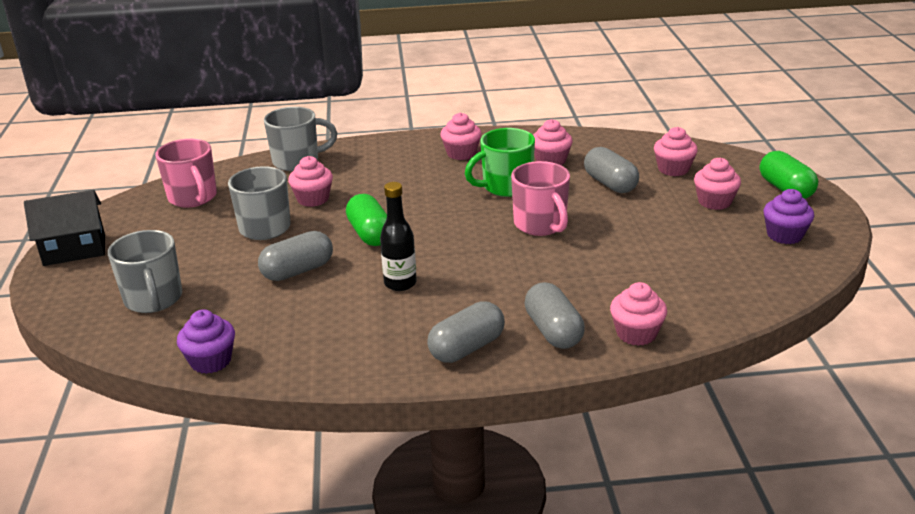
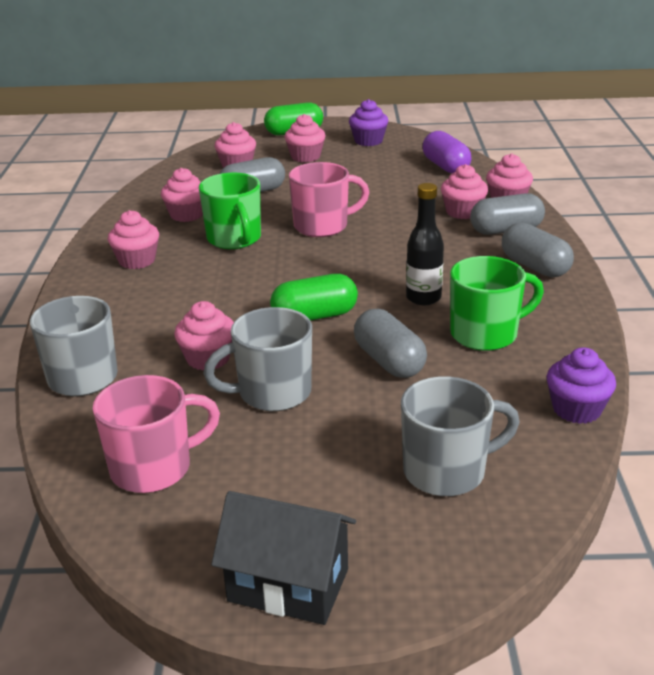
camera: 85 degrees left, 0 degrees up
black house [24,190,105,266] -> black house turned 60 degrees counterclockwise [211,491,356,625]
none -> purple capsule [423,131,471,174]
none -> pink cupcake [441,164,488,219]
none -> green mug [450,256,544,351]

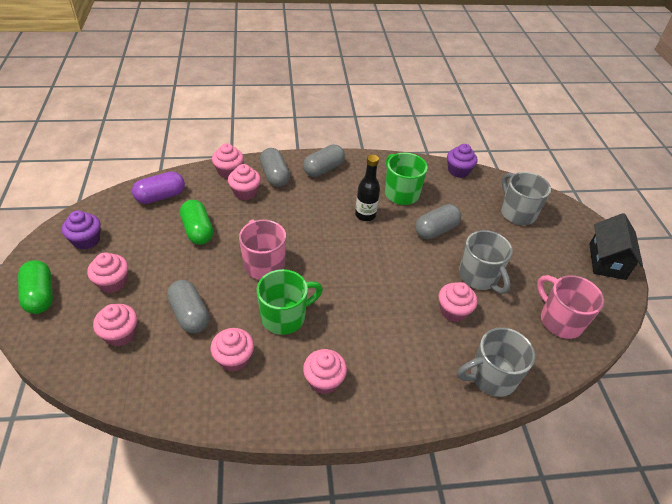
camera: 100 degrees left, 15 degrees up
green capsule [270,274,358,321] -> green capsule moved to [180,200,213,245]

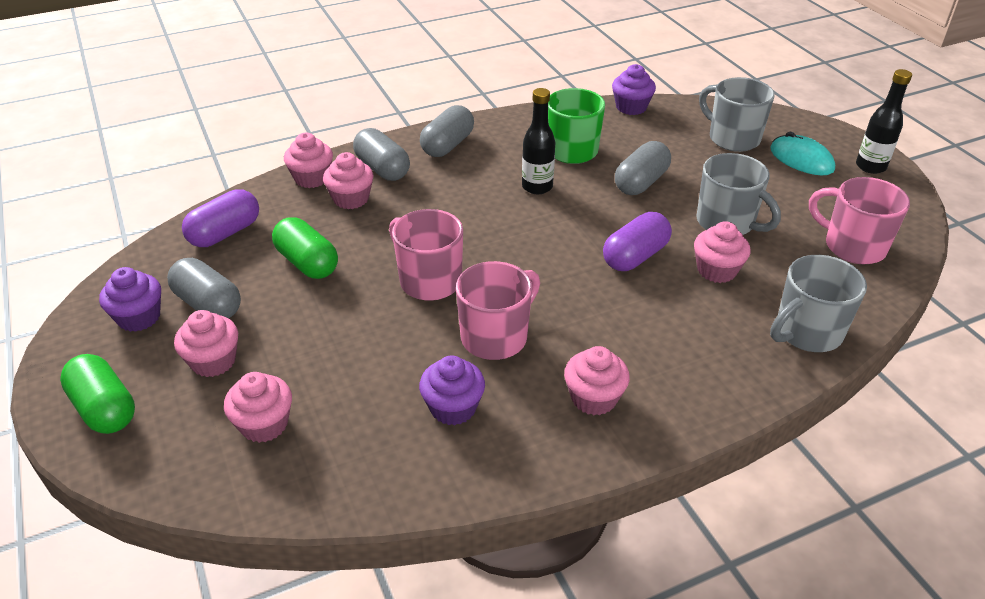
camera: 15 degrees left, 5 degrees down
grey capsule [167,280,209,333] -> grey capsule moved to [167,258,241,318]
pink cupcake [210,328,254,372] -> purple cupcake [419,355,485,425]
green mug [257,269,323,335] -> pink mug [456,261,540,360]
black house [589,213,643,280] -> black bottle [856,69,912,174]
none -> purple capsule [603,212,672,271]
none -> turquoise mouse [770,132,835,176]

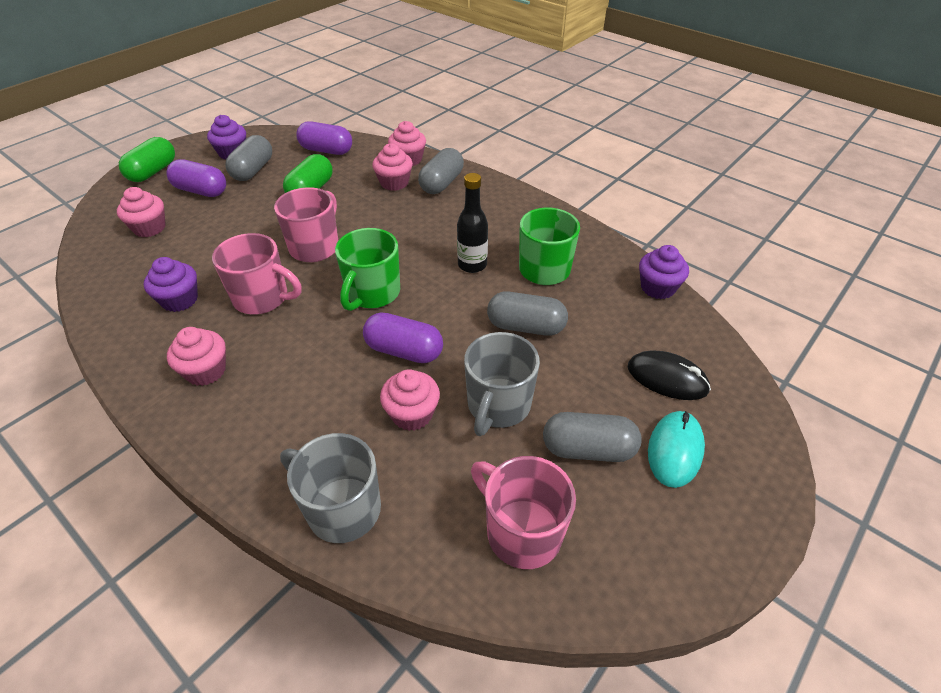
camera: 65 degrees right, 5 degrees up
pink cupcake [174,310,238,377] -> purple capsule [167,159,226,197]
grey capsule [420,105,474,157] -> grey capsule moved to [543,412,642,462]
grey mug [699,77,775,152] -> black mouse [628,351,711,400]
pink mug [809,177,910,264] -> pink mug turned 60 degrees counterclockwise [471,456,576,569]
black bottle [856,69,912,174] -> none
none -> green mug [335,228,400,311]

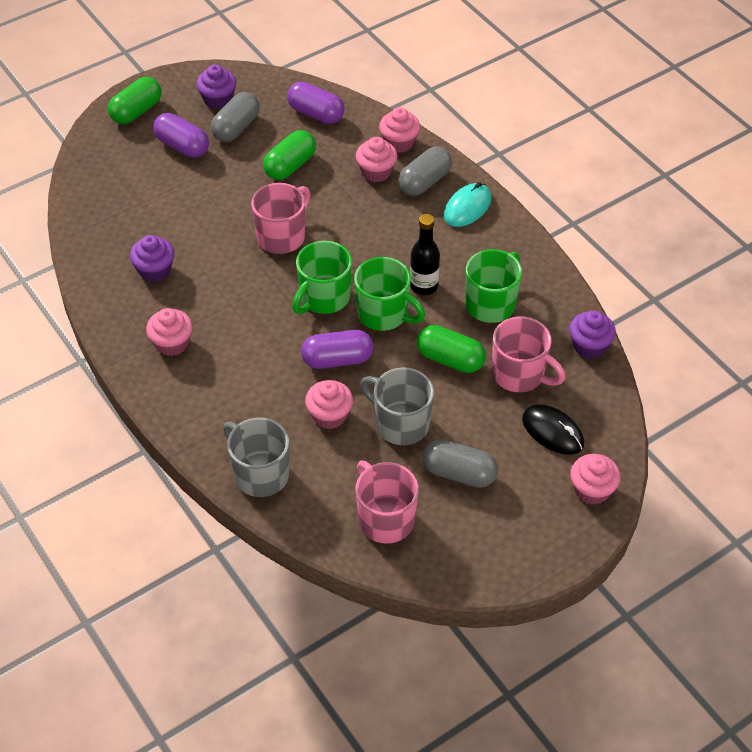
camera: 15 degrees right, 5 degrees up
pink cupcake [117,187,166,237] -> pink cupcake moved to [570,454,621,505]
pink mug [212,233,302,314] -> pink mug moved to [492,316,566,392]
purple capsule [363,312,443,363] -> purple capsule turned 45 degrees counterclockwise [301,330,374,369]
grey mug [464,332,540,436] -> grey mug turned 90 degrees clockwise [360,367,434,445]
grey capsule [487,292,568,336] -> green capsule [417,325,486,373]
turquoise mouse [648,411,705,488] -> turquoise mouse moved to [444,182,491,227]
none -> green mug [354,257,425,331]

